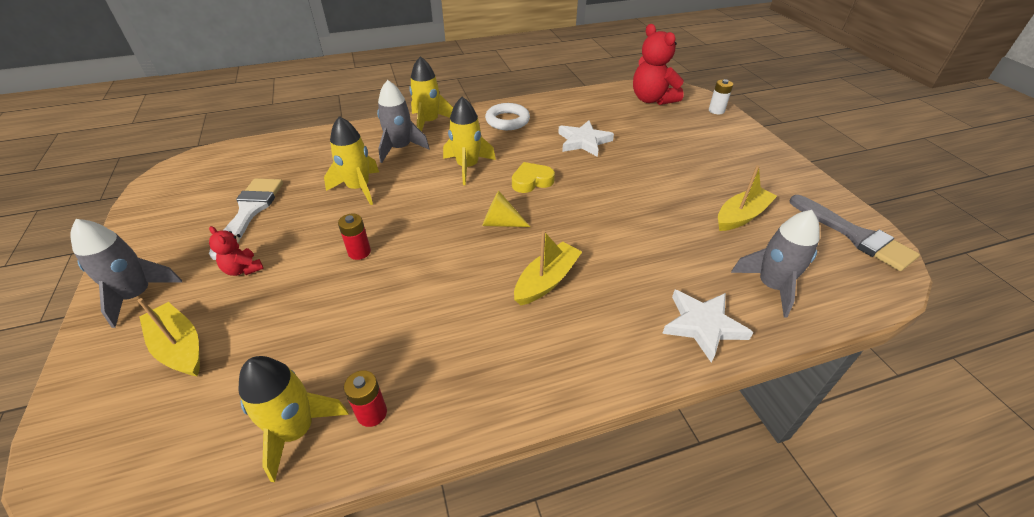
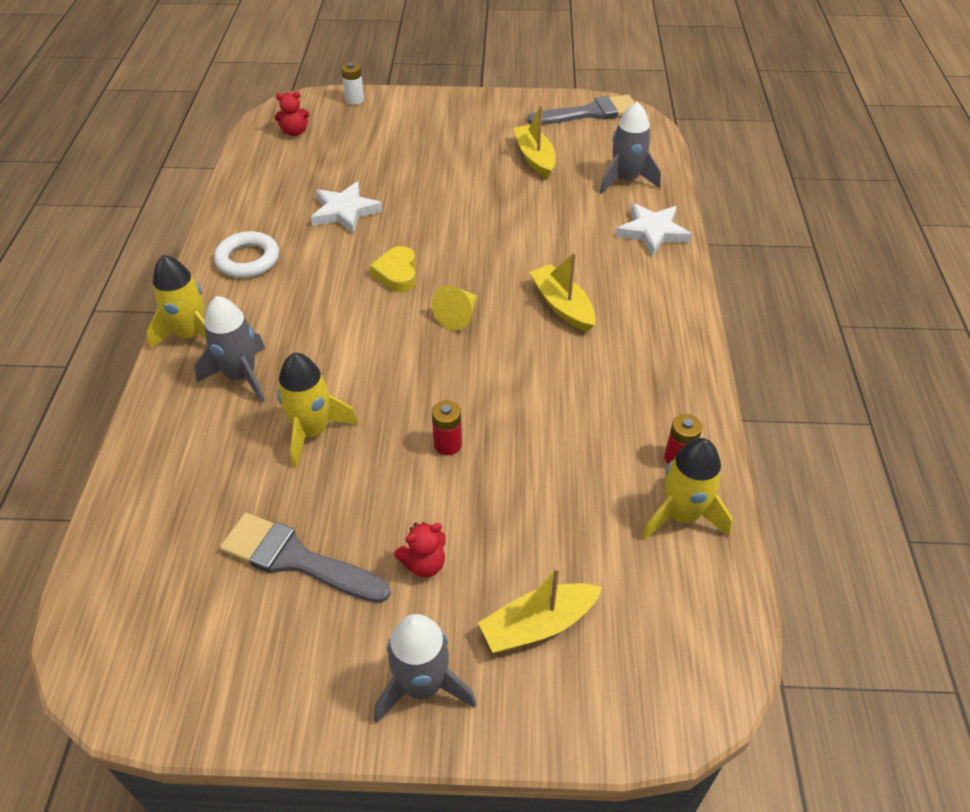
camera: 70 degrees left, 5 degrees up
white brush [209,178,283,260] -> grey brush [220,512,391,603]
yellow rocket [443,97,496,185] -> none
red teddy bear [633,24,684,105] -> red teddy bear [274,91,310,136], size x0.50

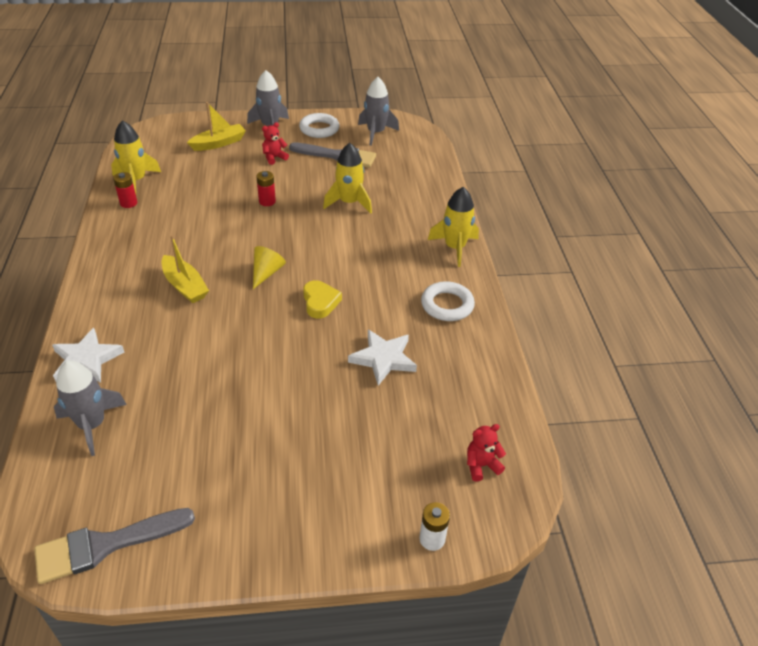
camera: 170 degrees right, 5 degrees down
grey rocket [195,296,265,402] -> grey rocket moved to [358,77,399,146]
yellow boat [514,105,556,179] -> none
none -> white ring [299,113,339,138]

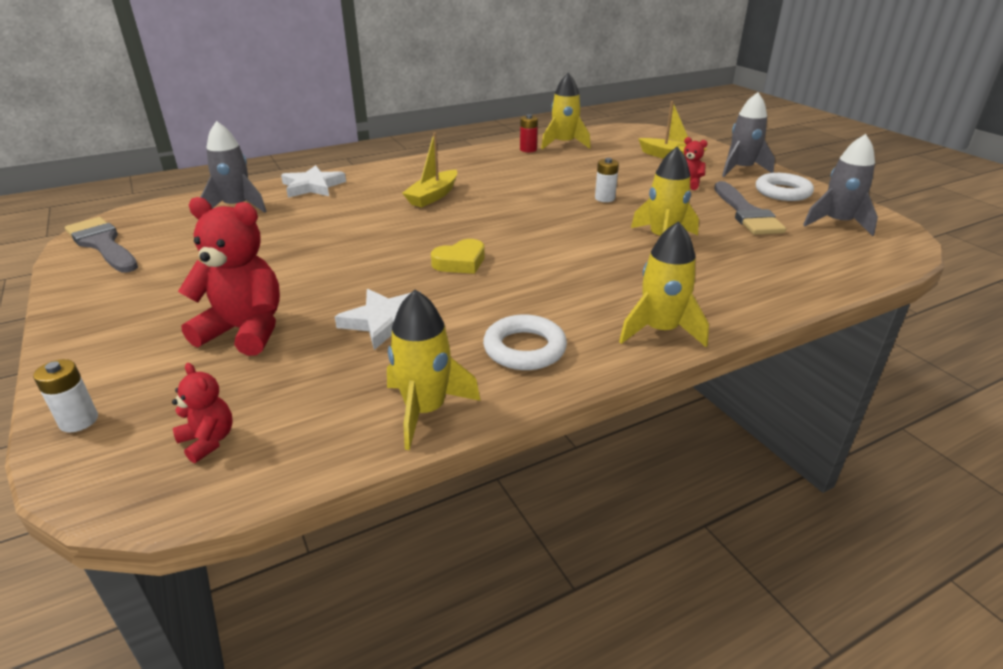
camera: 70 degrees right, 10 degrees down
yellow cone [253,246,286,289] -> none
red battery [256,171,276,206] -> white battery [595,158,619,202]
none -> red teddy bear [178,197,280,356]
none -> yellow rocket [387,290,481,450]

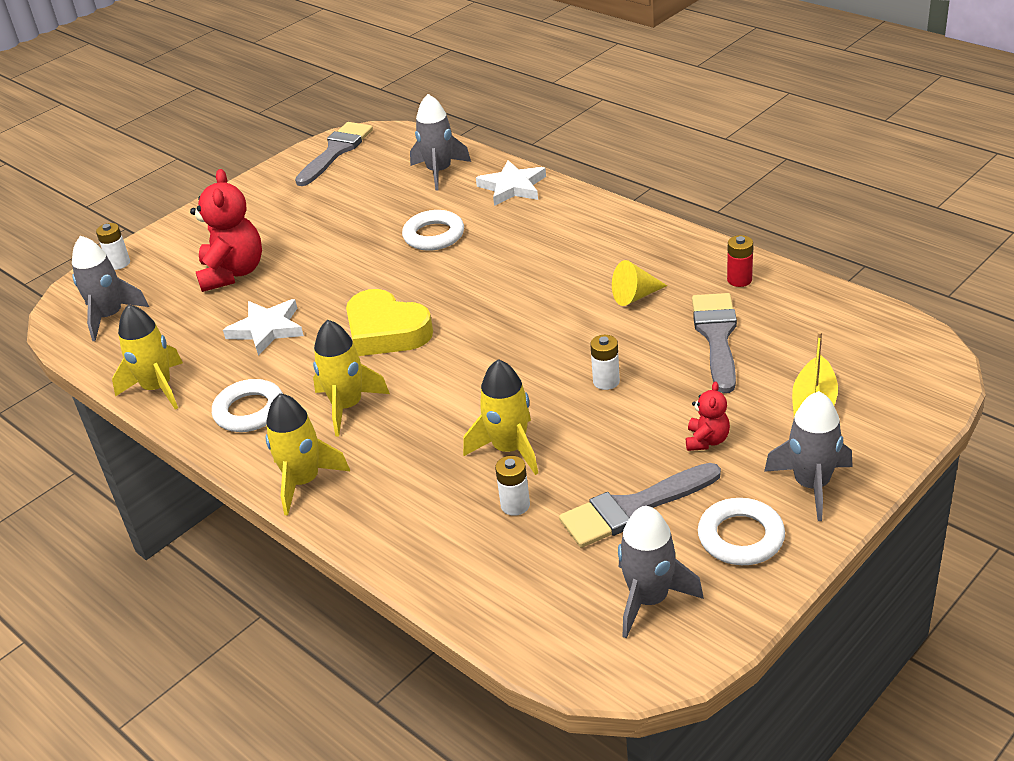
camera: 75 degrees right, 5 degrees up
red teddy bear [172,363,233,463] -> grey rocket [72,236,149,341]
yellow boat [402,132,457,207] -> none
yellow heart [431,239,485,274] -> yellow heart [346,289,433,356], size x1.64
yellow rocket [541,73,591,150] -> yellow rocket moved to [313,320,390,437]
none -> white ring [402,210,464,251]
none -> white battery [495,456,530,516]
none -> yellow cone [612,260,667,306]
none -> grey brush [692,293,737,393]

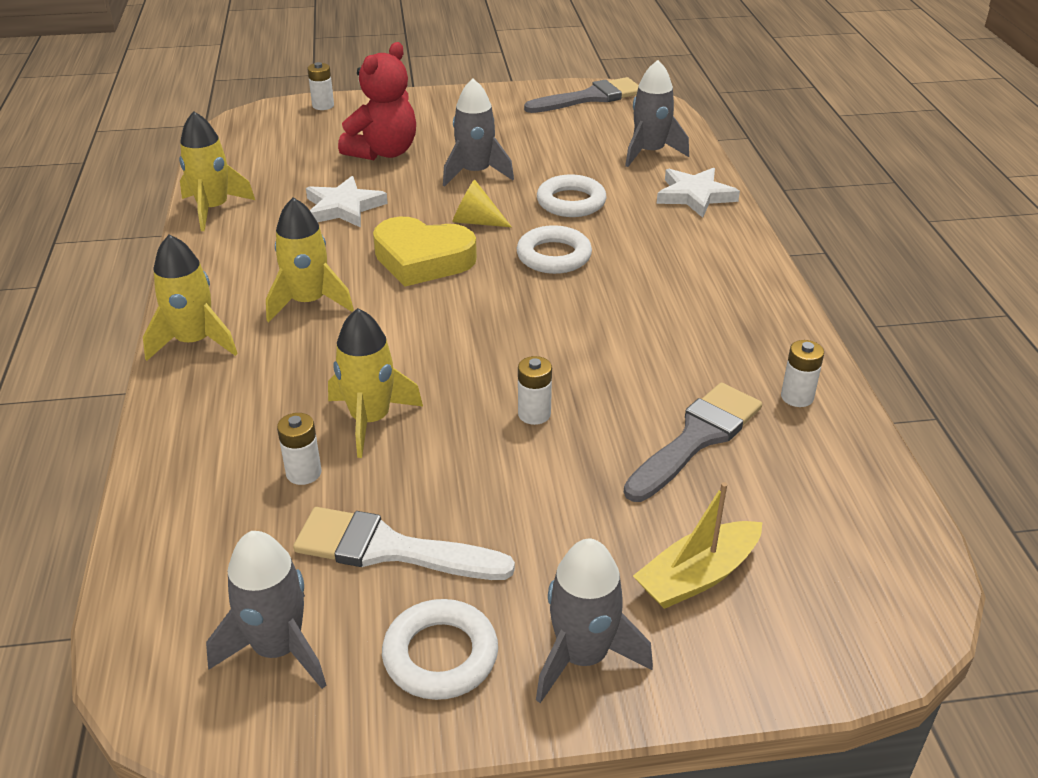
camera: 35 degrees right, 0 degrees up
grey rocket [72,236,149,341] -> grey rocket moved to [443,79,514,187]
white ring [212,379,283,432] -> white ring moved to [517,225,592,274]
yellow heart [346,289,433,356] -> yellow heart turned 60 degrees counterclockwise [373,217,477,287]
grey brush [559,463,721,548] -> white brush [293,507,515,580]
yellow cone [612,260,667,306] -> yellow cone moved to [452,180,512,227]
red teddy bear [686,382,730,451] -> none
red battery [727,235,753,287] -> white battery [781,340,824,407]

